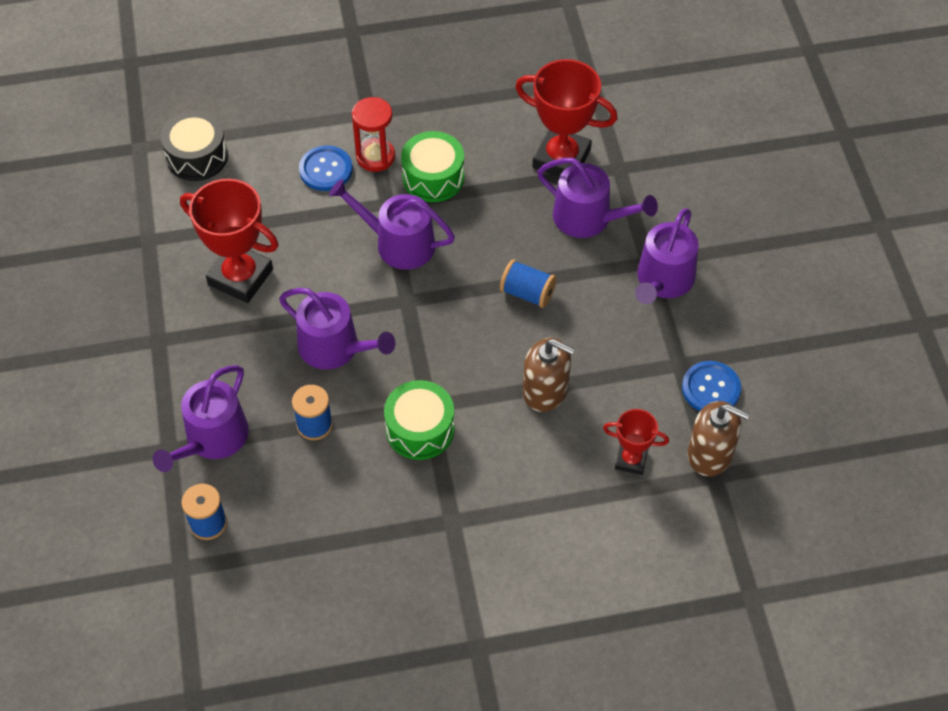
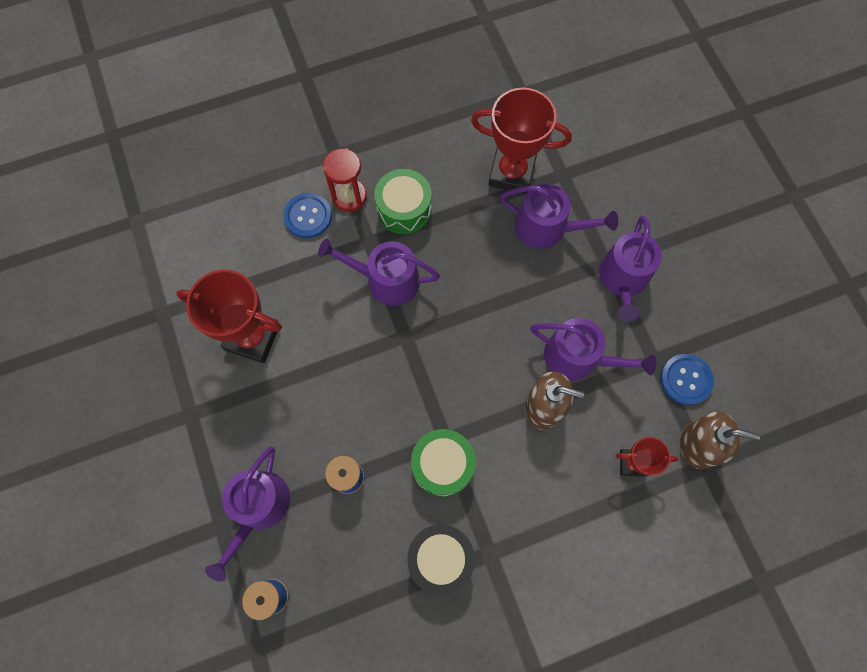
camera: 10 degrees left, 15 degrees up
black drum [161,111,228,181] -> black drum moved to [407,524,475,595]
purple watering can [279,288,395,369] -> purple watering can moved to [530,318,656,381]
blue spool [500,259,556,308] -> none

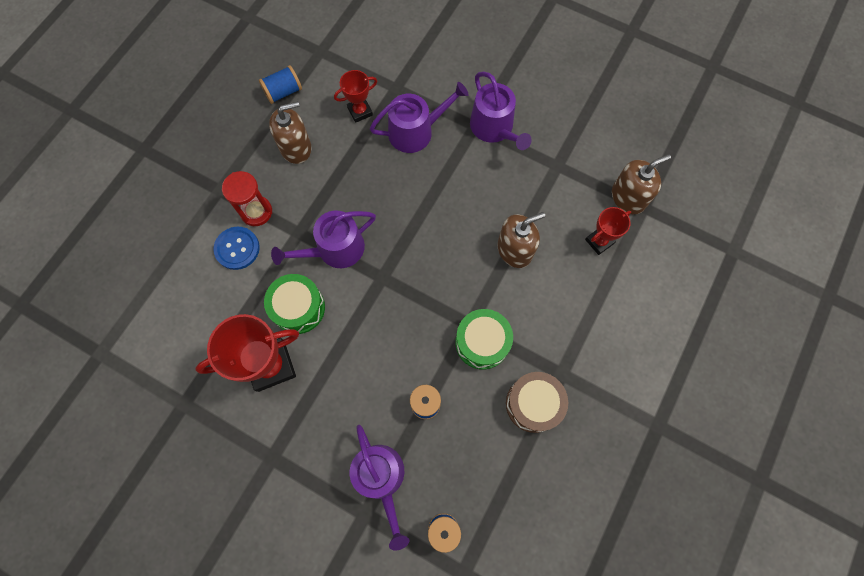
camera: 40 degrees left, 0 degrees up
green drum [374,169,432,234] -> green drum moved to [264,274,325,334]
black drum [407,524,475,595] -> brown drum [506,372,568,433]
red trophy [471,88,572,194] -> red trophy [334,70,377,123], size x0.55
purple watering can [530,318,656,381] -> none
blue button [660,354,714,405] -> none
none -> blue spool [259,65,302,104]
none -> brown soap dispenser [269,101,312,164]

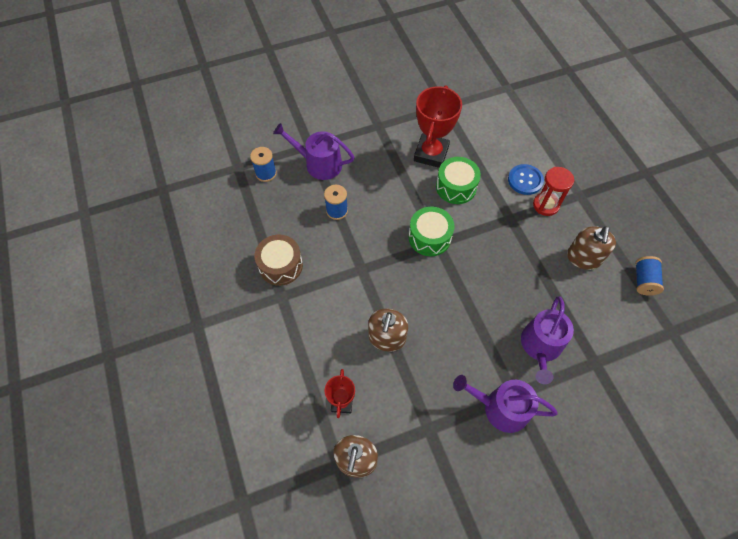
camera: 130 degrees right, 10 degrees down
purple watering can [271,211,376,268] -> none
red trophy [334,70,377,123] -> none
green drum [455,309,513,369] -> green drum moved to [409,206,455,256]

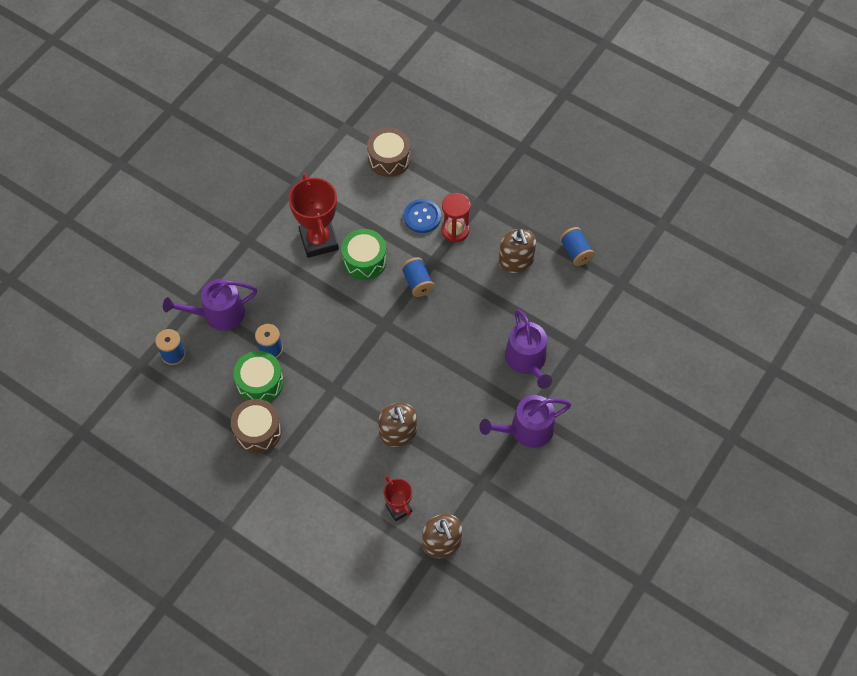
camera: 35 degrees left, 0 degrees up
green drum [409,206,455,256] -> green drum moved to [234,351,284,402]
none -> brown drum [367,128,411,177]
none -> blue spool [401,257,435,297]

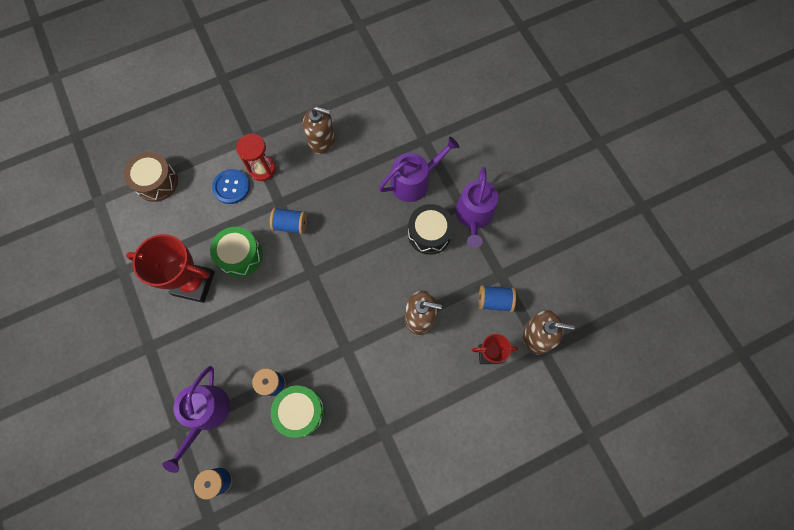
camera: 60 degrees left, 10 degrees up
brown drum [231,399,282,453] -> none
purple watering can [505,309,552,389] -> purple watering can turned 45 degrees counterclockwise [379,137,459,202]
blue spool [560,227,595,266] -> blue spool moved to [478,285,516,312]
none -> black drum [408,204,454,255]

